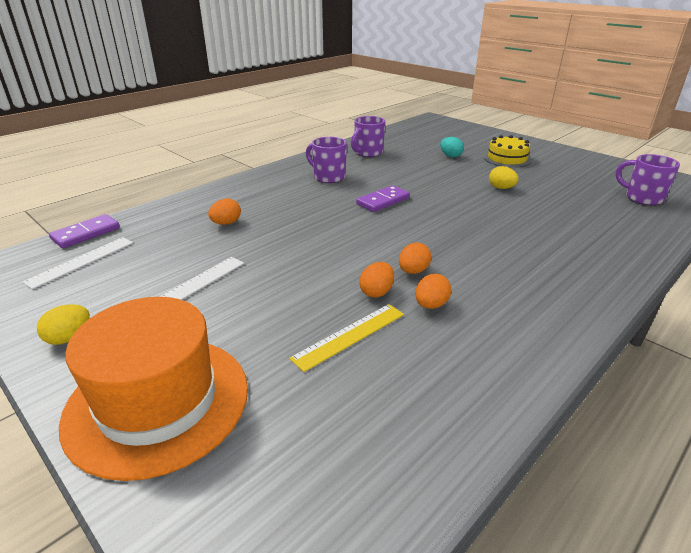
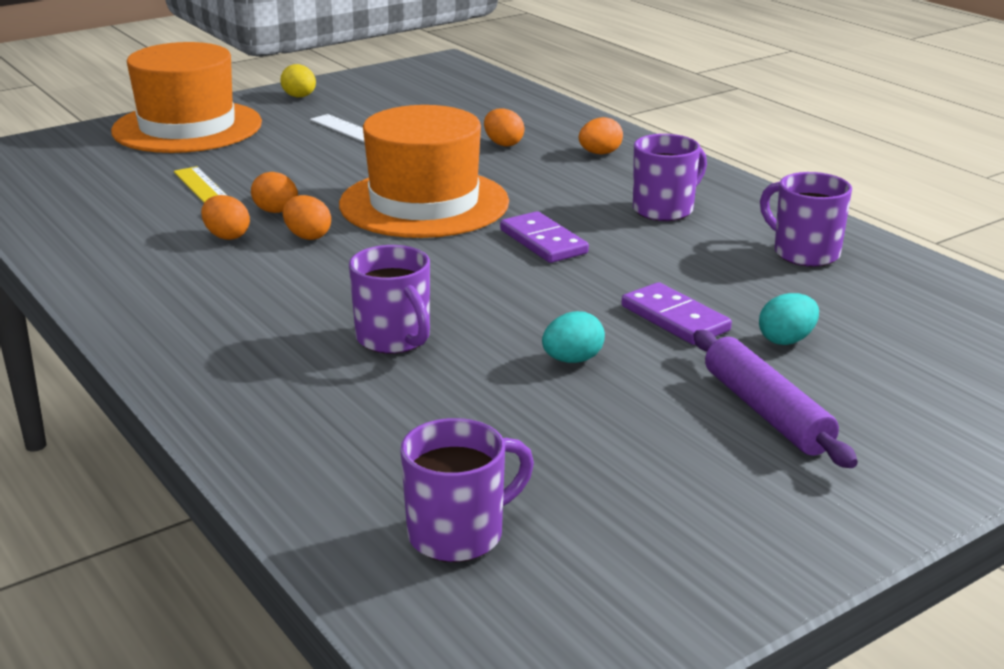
camera: 100 degrees right, 5 degrees down
white ruler [22,237,133,289] -> none
purple domino [49,214,120,248] -> purple domino moved to [622,282,732,345]
yellow cake [484,135,531,168] -> purple rolling pin [694,330,858,468]
yellow egg [489,166,519,189] -> turquoise egg [542,311,605,363]
none -> orange hat [339,105,509,238]
none -> purple mug [349,245,430,354]
none -> orange egg [579,117,623,154]

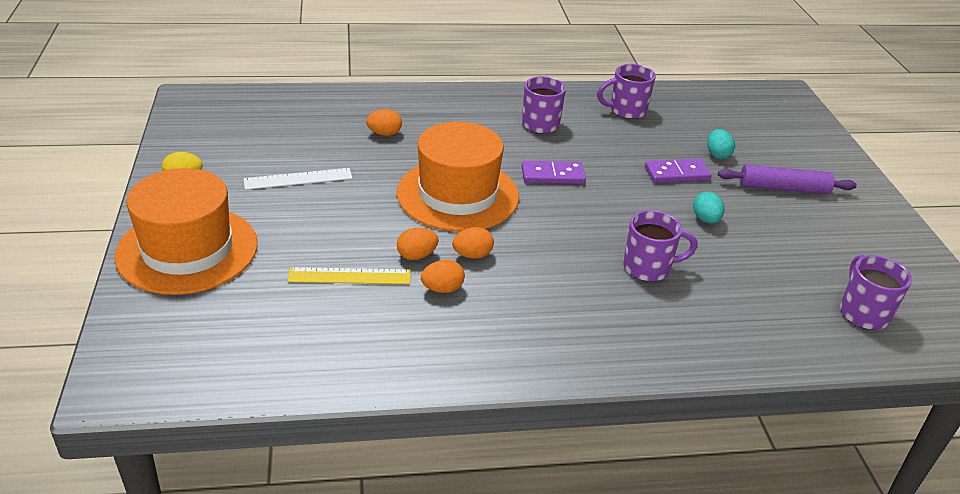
camera: 65 degrees left, 10 degrees up
orange egg [579,117,623,154] -> none

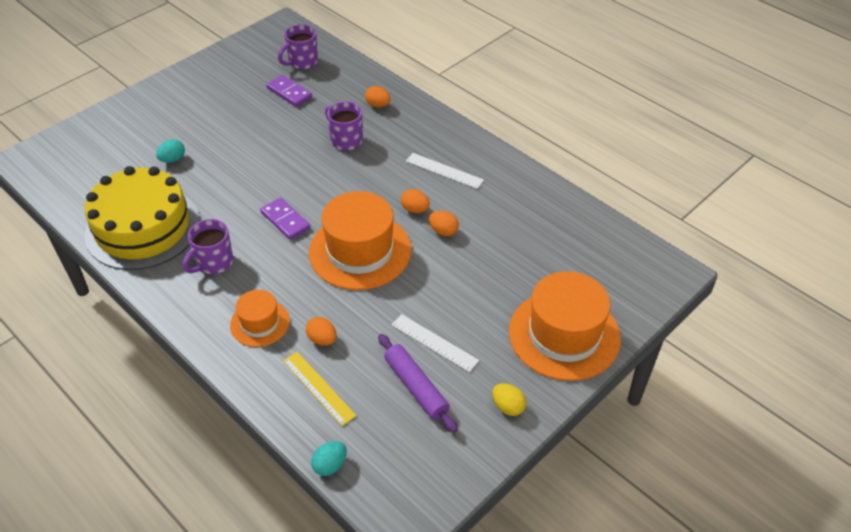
camera: 125 degrees left, 10 degrees up
yellow ruler [287,267,411,284] -> yellow ruler moved to [283,352,356,426]
orange egg [421,260,465,293] -> orange egg moved to [365,86,391,108]
purple mug [597,64,656,119] -> yellow cake [85,166,200,270]
purple domino [645,159,711,183] -> purple domino moved to [266,75,312,107]
turquoise egg [693,192,724,223] -> turquoise egg moved to [311,441,347,476]
purple rolling pin [718,165,857,194] -> purple rolling pin moved to [378,334,458,433]
none -> orange hat [230,290,290,347]
none -> white ruler [406,153,484,189]

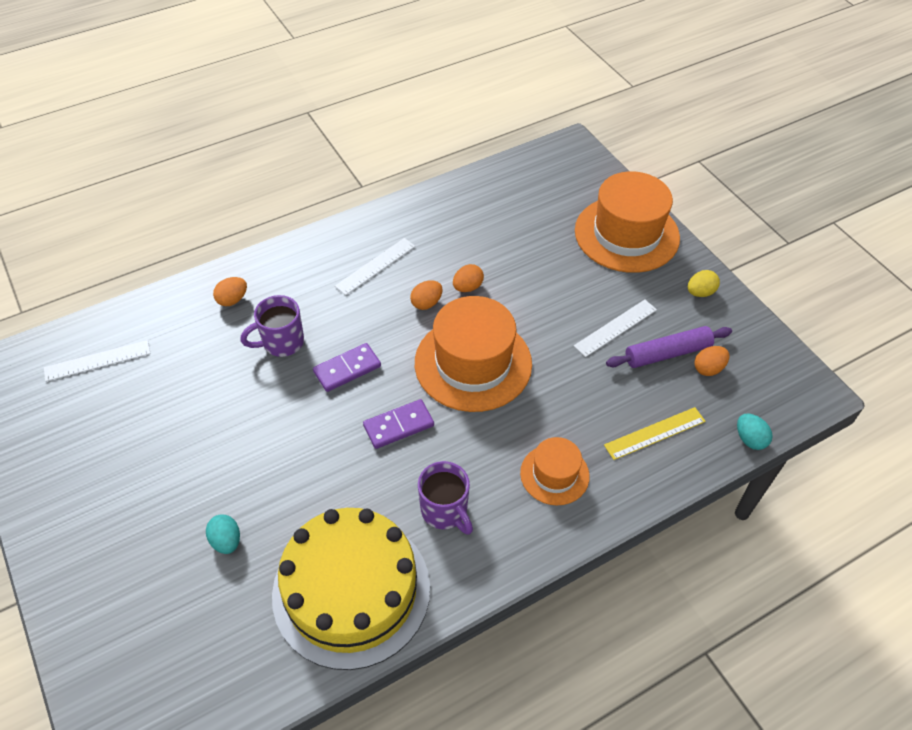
camera: 75 degrees left, 5 degrees up
purple domino [266,75,312,107] -> purple domino moved to [313,343,381,392]
purple mug [278,24,318,70] -> white ruler [44,340,151,382]
orange egg [306,317,337,346] -> orange egg moved to [694,346,729,376]

